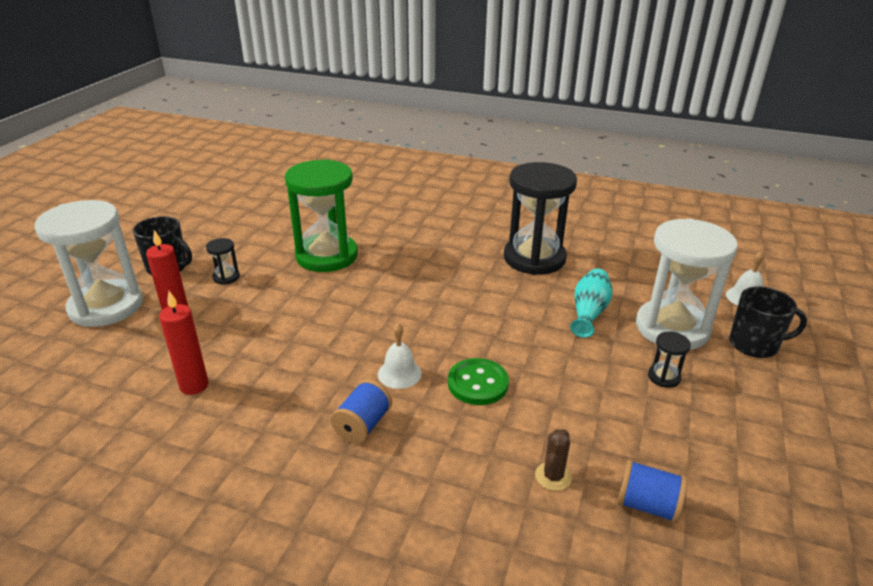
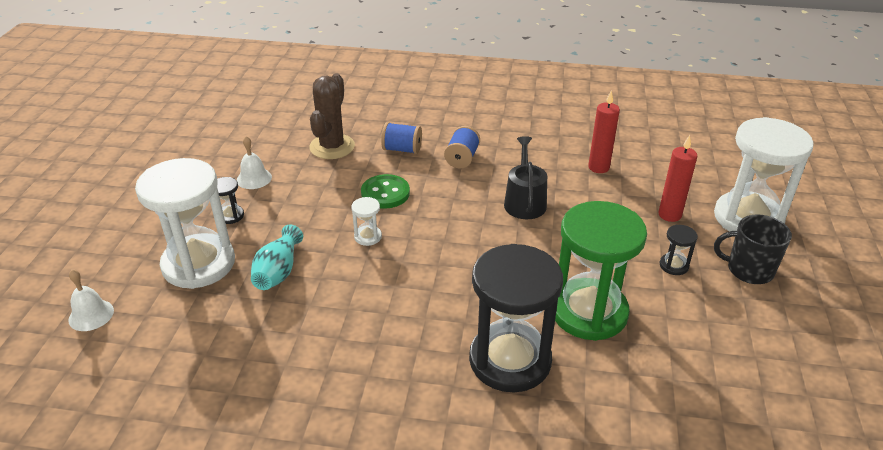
camera: 170 degrees right, 5 degrees up
white bell [378,323,422,389] -> white bell moved to [236,136,272,189]
black hourglass [504,162,577,275] -> black hourglass moved to [469,244,563,392]
brown cactus [535,429,572,491] -> brown cactus [309,73,355,159], size x1.98
blue spool [617,459,688,523] -> blue spool moved to [381,122,422,154]
black mug [729,286,807,358] -> none
none -> white hourglass [351,197,382,246]
none -> black watering can [504,136,547,219]

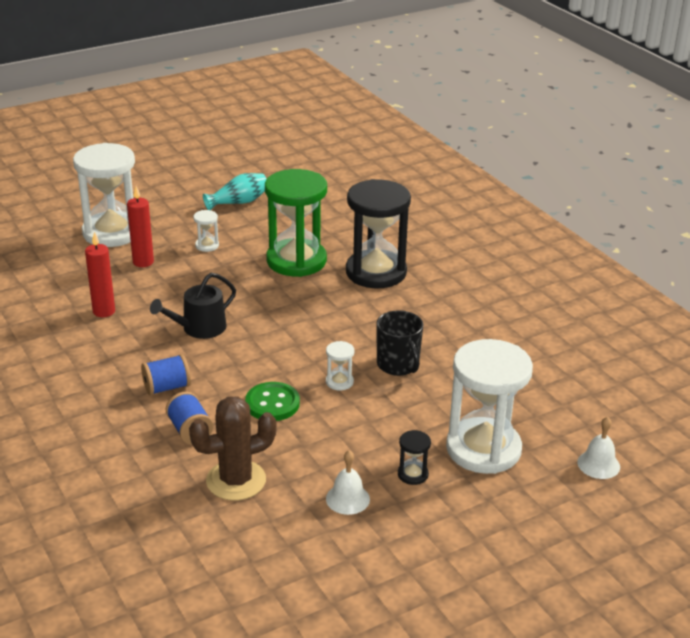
camera: 130 degrees left, 5 degrees down
turquoise vase [251,225,303,290] -> turquoise vase moved to [203,173,267,210]
black hourglass [660,225,698,275] -> white hourglass [193,210,219,252]
black mug [714,214,792,284] -> black mug moved to [376,310,423,376]

